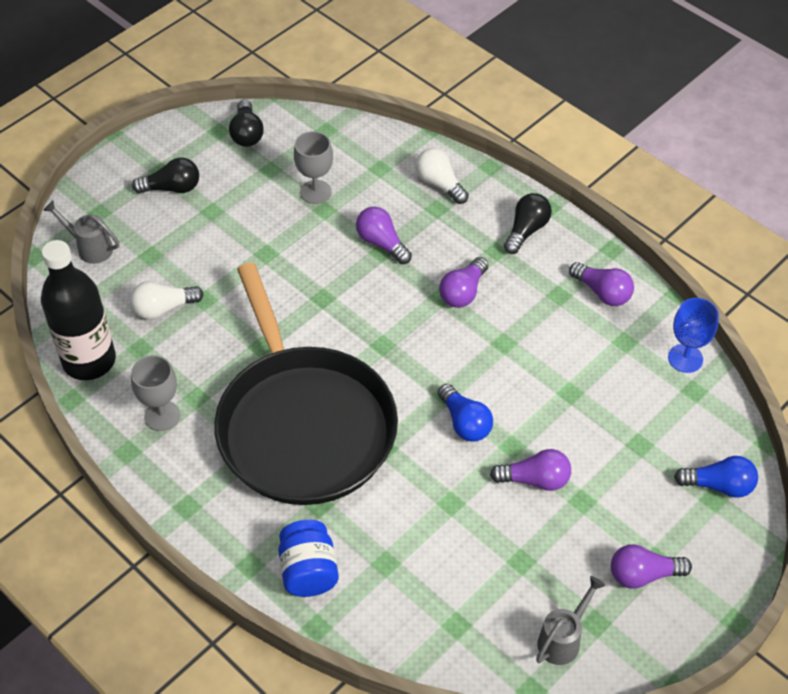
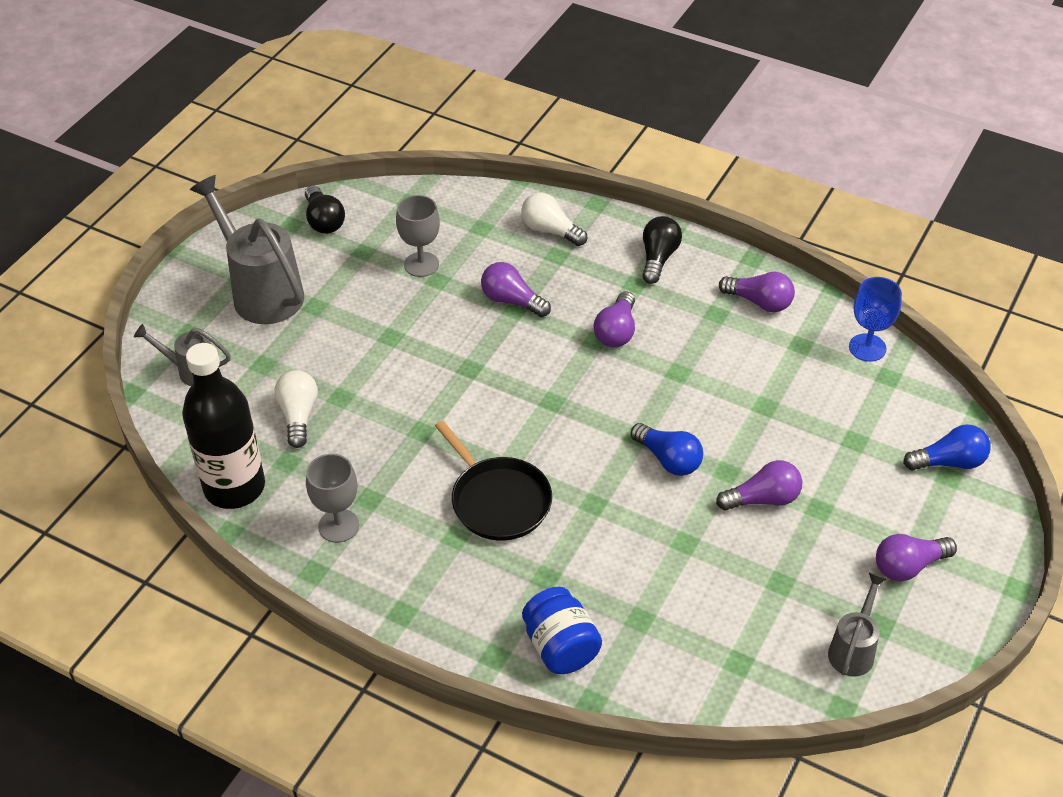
camera: 15 degrees left, 5 degrees down
white light bulb [130,281,204,319] -> white light bulb turned 120 degrees clockwise [274,370,318,448]
black light bulb [132,157,199,194] -> grey watering can [190,175,304,324]
black pan [214,263,398,505] -> black pan [435,421,552,541], size x0.50

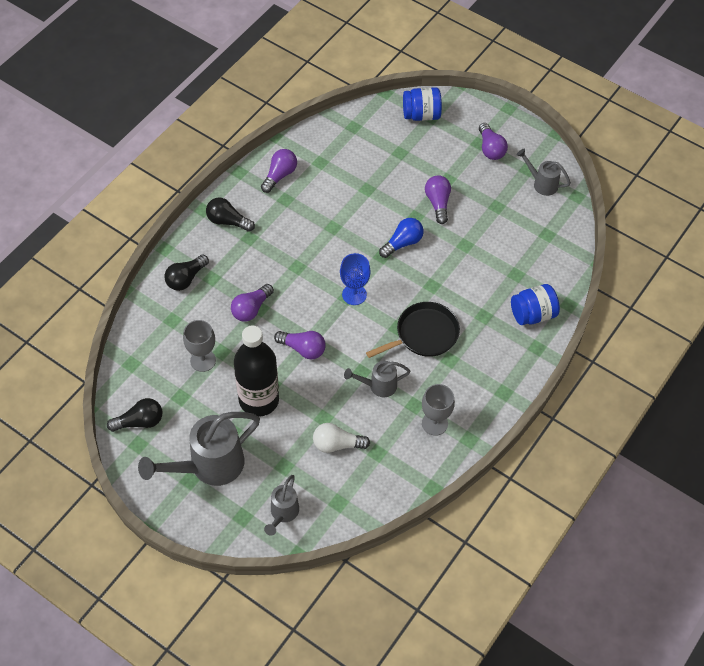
camera: 85 degrees left, 10 degrees up
black bottle [182,343,265,509] -> black bottle moved to [234,326,279,417]
white light bulb [521,193,587,246] -> black light bulb [164,254,209,291]
purple light bulb [594,291,635,347] -> purple light bulb moved to [274,331,326,359]
blue goblet [849,277,902,362] -> blue goblet moved to [340,253,371,305]
blue light bulb [903,424,991,471] -> blue jar [403,87,442,121]
none -> grey watering can [344,361,411,397]

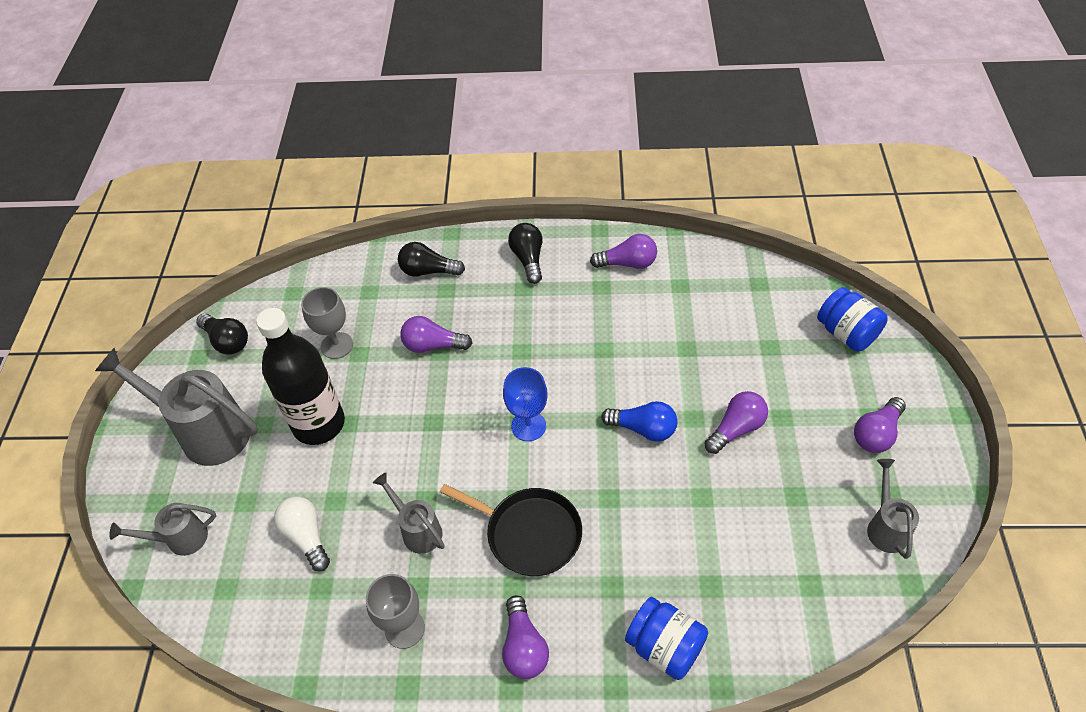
camera: 60 degrees right, 5 degrees down
purple light bulb [274,331,326,359] -> purple light bulb moved to [502,595,549,679]

